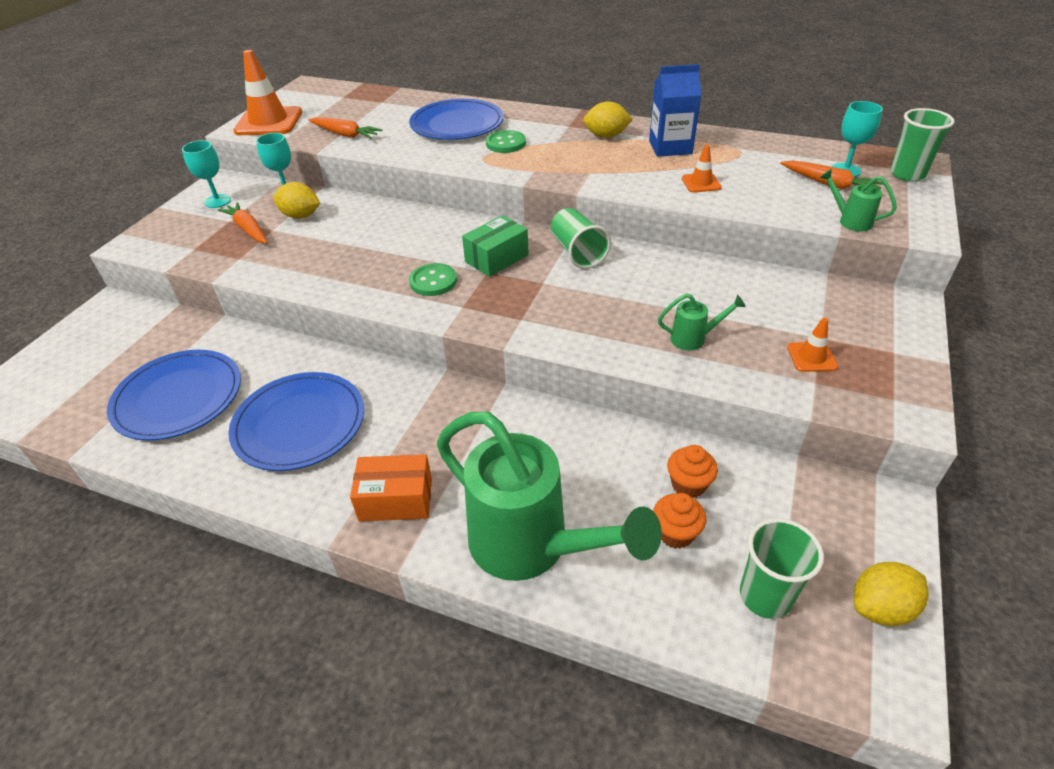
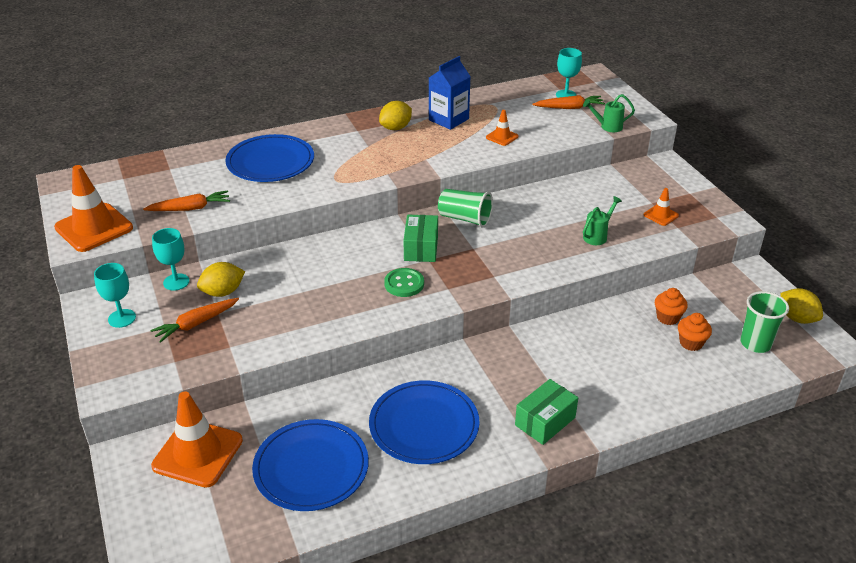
camera: 45 degrees left, 5 degrees down
orange carrot [218,202,268,244] -> orange carrot turned 45 degrees counterclockwise [150,298,239,343]
orange box [350,454,432,521] -> green box [515,379,578,445]
green watering can [437,412,662,581] -> none
green button [486,130,526,153] -> none
yellow lemon [854,562,929,626] -> yellow lemon turned 60 degrees counterclockwise [781,288,823,324]
green cup [890,108,955,181] -> none
none -> orange traffic cone [151,391,243,488]

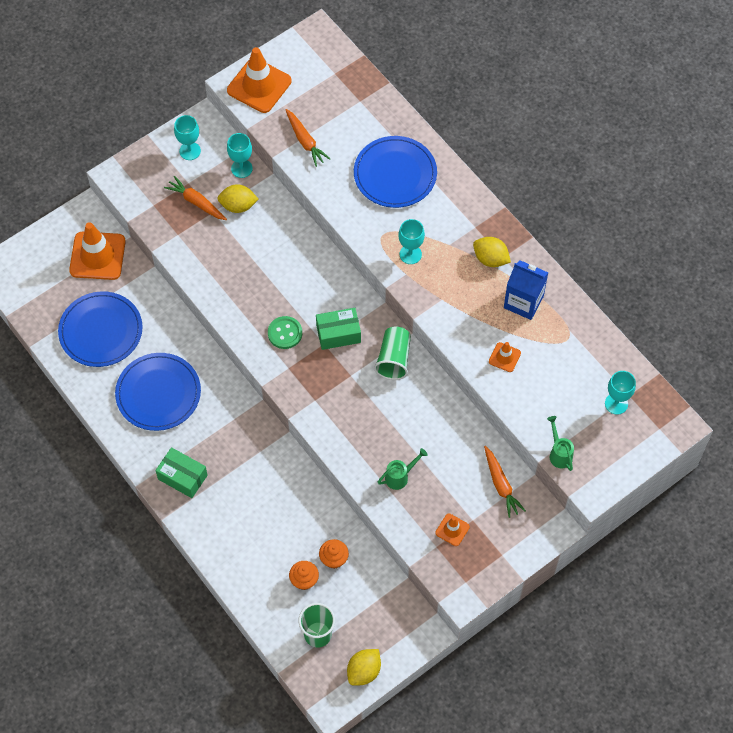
camera: 75 degrees right, 25 degrees up
yellow lemon [197,262,245,297] -> yellow lemon turned 45 degrees counterclockwise [217,184,258,213]
orange carrot [532,95,605,109] -> orange carrot moved to [484,446,526,518]
green watering can [583,196,622,245] -> green watering can turned 60 degrees counterclockwise [378,448,428,490]
none -> turquoise goblet [398,219,425,264]

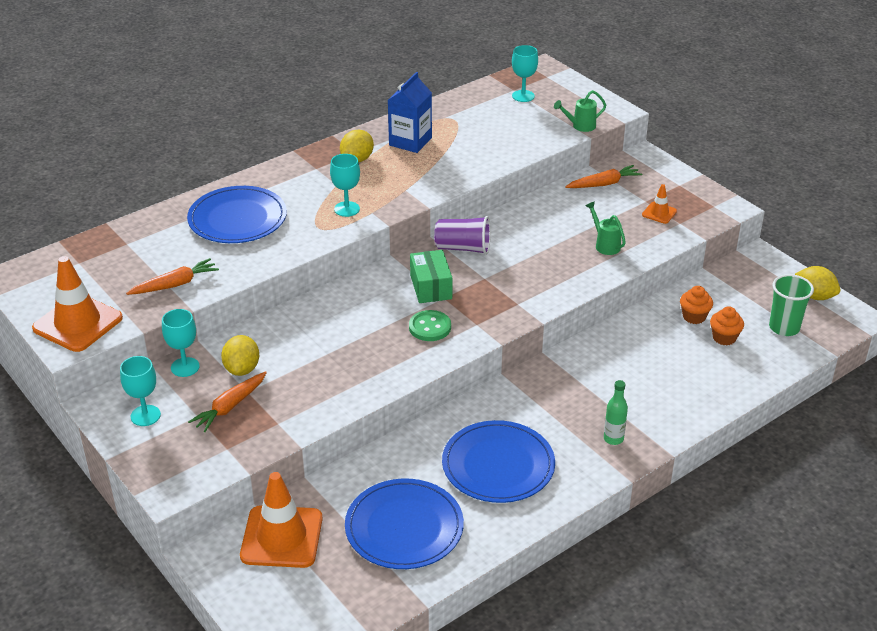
camera: 90 degrees left, 25 degrees down
green box [155,447,208,498] -> green bottle [604,380,628,445]
green cup [374,327,411,380] -> purple cup [434,216,491,255]
orange traffic cone [489,342,521,372] -> none

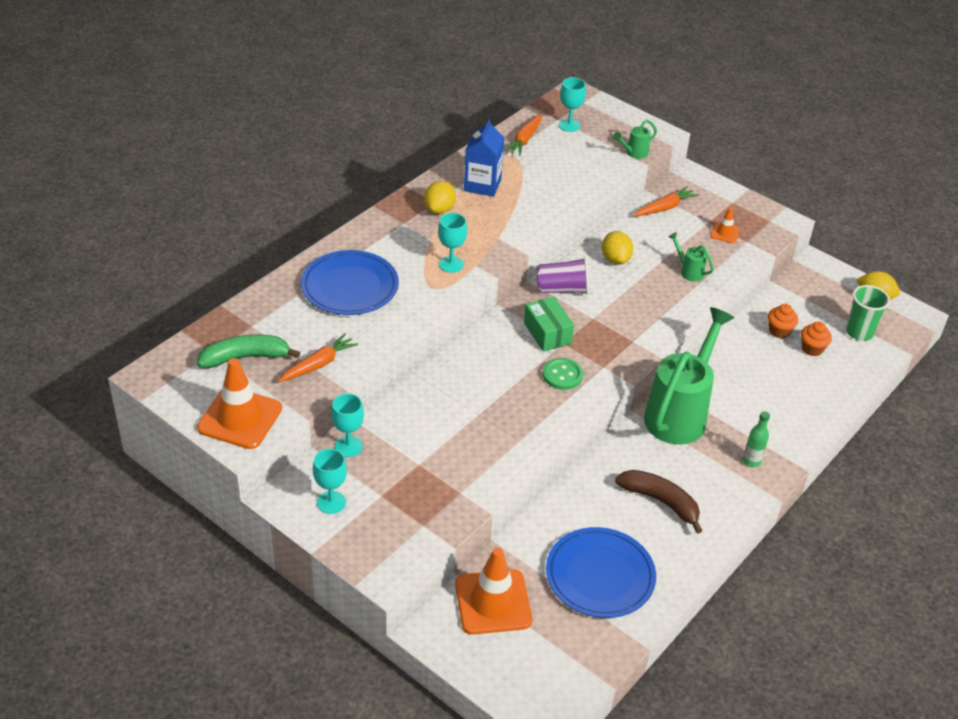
camera: 15 degrees left, 5 degrees up
orange carrot [188,371,267,432] -> orange carrot moved to [504,114,542,155]
yellow lemon [221,335,259,376] -> yellow lemon moved to [602,231,633,265]
blue plate [442,420,555,503] -> brown banana [615,470,703,534]
none -> green banana [197,335,300,368]
none -> green watering can [644,307,734,444]

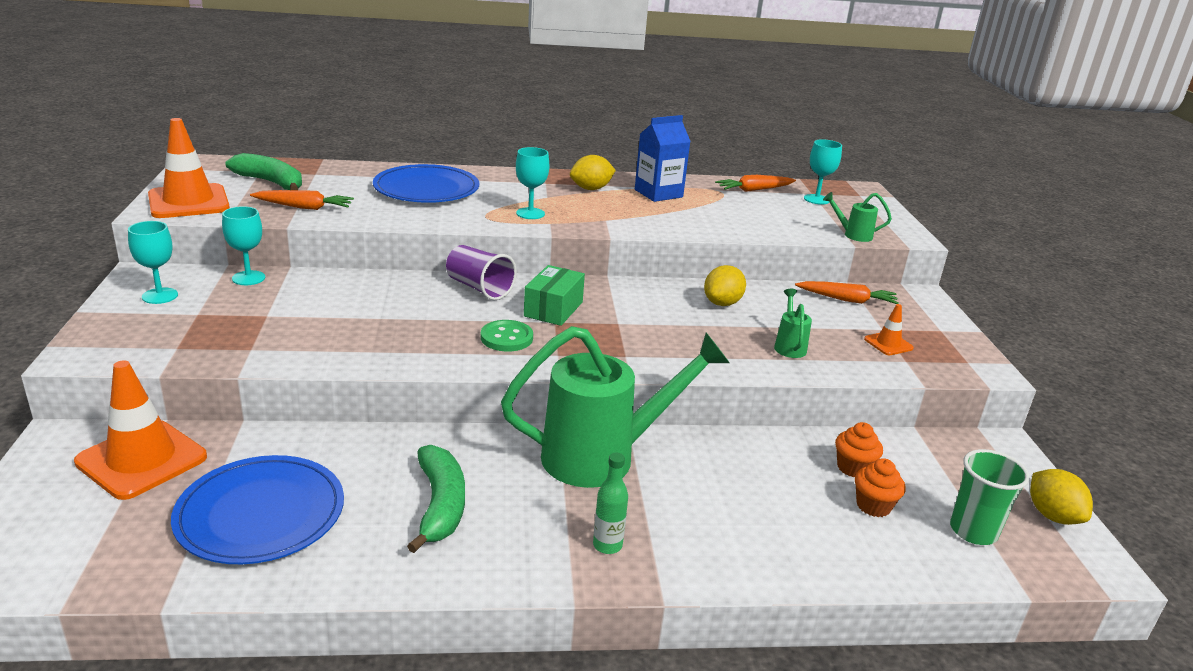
camera: 45 degrees right, 15 degrees down
purple cup [537,257,589,294] -> purple cup moved to [446,245,517,300]
brown banana [615,470,703,534] -> green banana [407,445,465,553]

